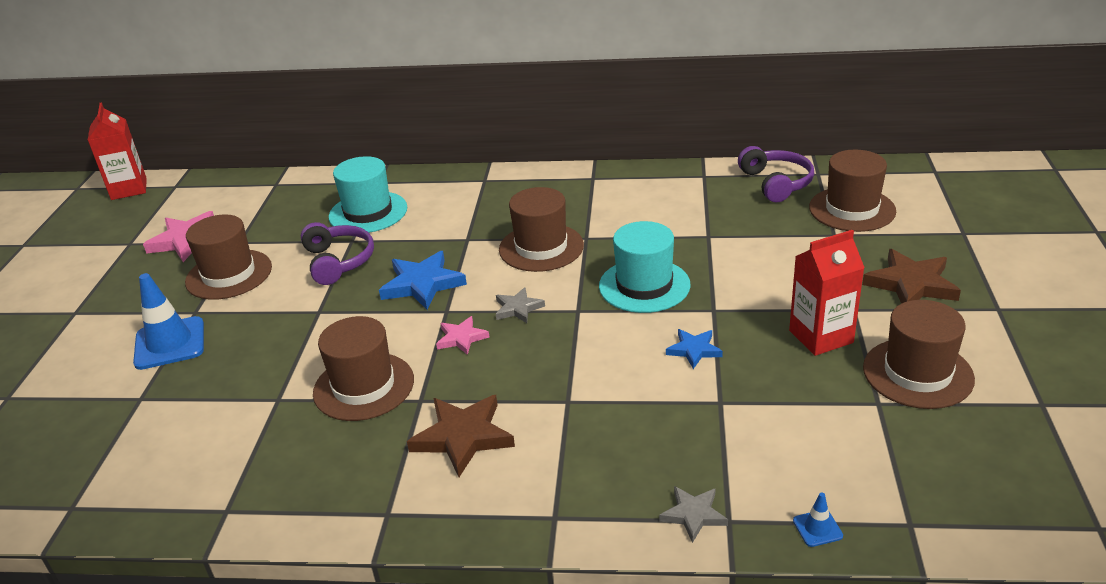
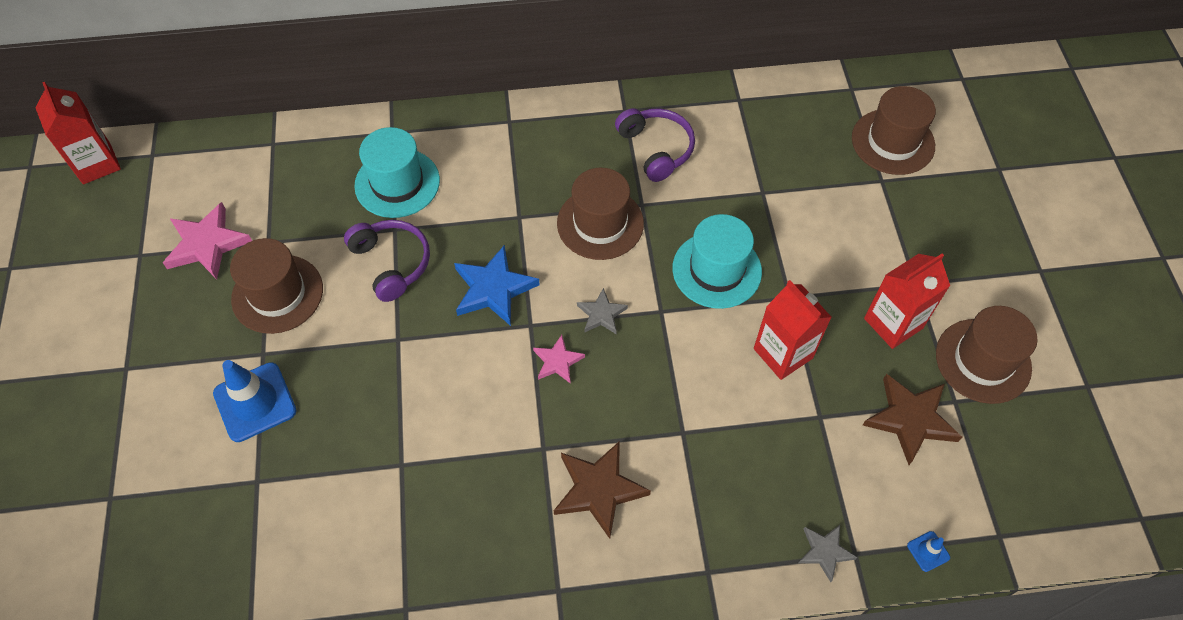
camera: 15 degrees left, 25 degrees up
brown hat [313,316,414,421] -> none
blue star [666,329,723,369] -> red carton [754,280,832,380]
purple headphones [738,146,814,202] -> purple headphones moved to [615,108,695,182]
brown star [862,249,961,304] -> brown star moved to [863,374,962,465]

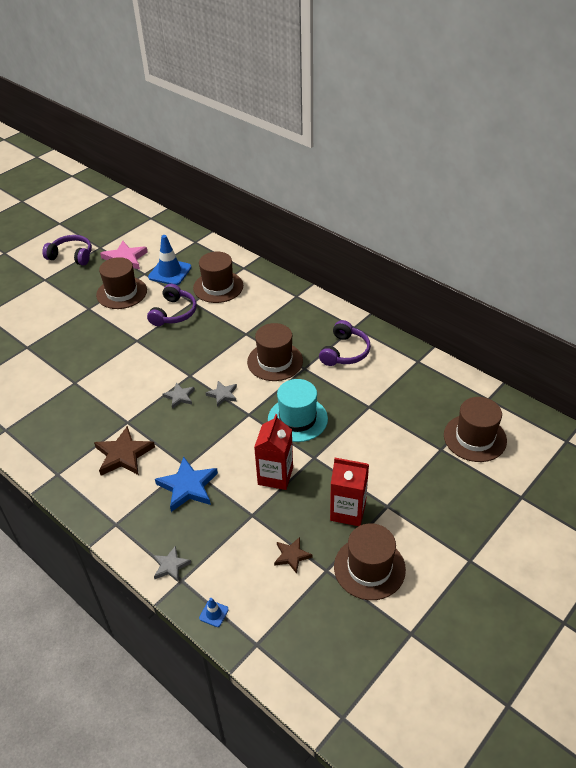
camera: 50 degrees right, 15 degrees down
red carton [35,82,121,184] -> none
blue traffic cone [213,360,297,442] -> blue traffic cone moved to [148,235,192,285]
turquoise hat [354,127,440,218] -> brown hat [193,251,243,303]
blue star [454,245,540,326] -> blue star moved to [155,457,218,512]
pink star [533,335,585,384] -> grey star [163,382,195,409]
brown star [863,374,962,465] -> brown star [274,537,313,574], size x0.57
none -> purple headphones [42,235,92,266]

